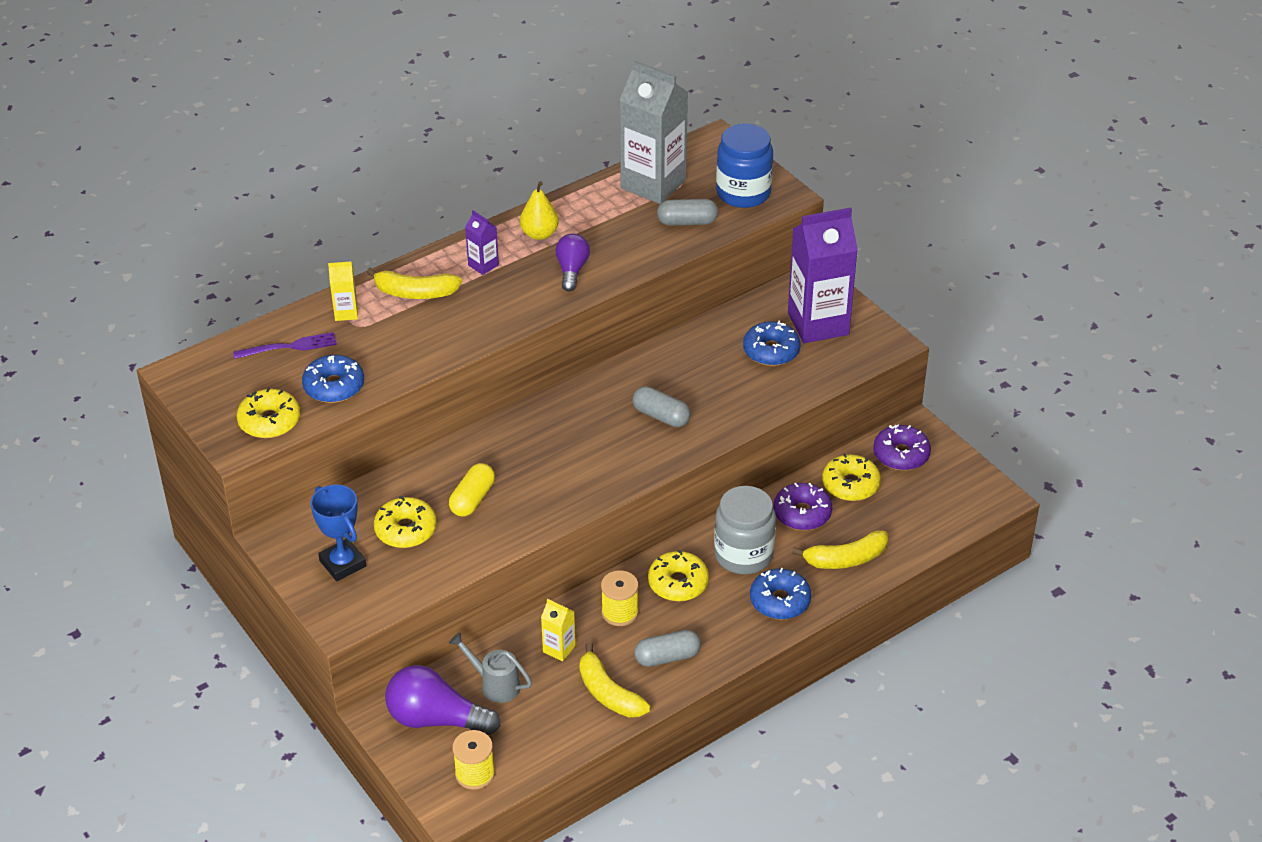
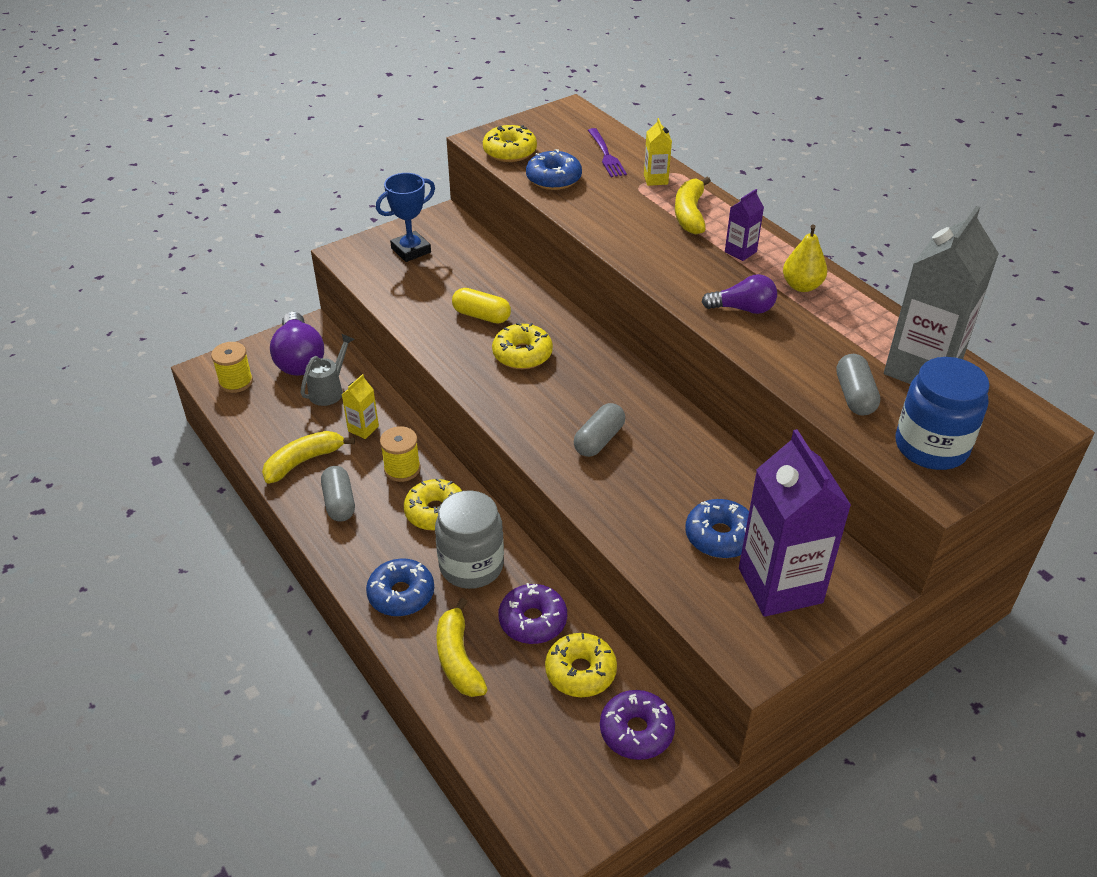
camera: 90 degrees right, 0 degrees up
yellow donut [374,496,437,548] -> yellow donut moved to [492,323,553,369]
purple light bulb [385,665,501,735] -> purple light bulb turned 150 degrees clockwise [270,312,324,376]

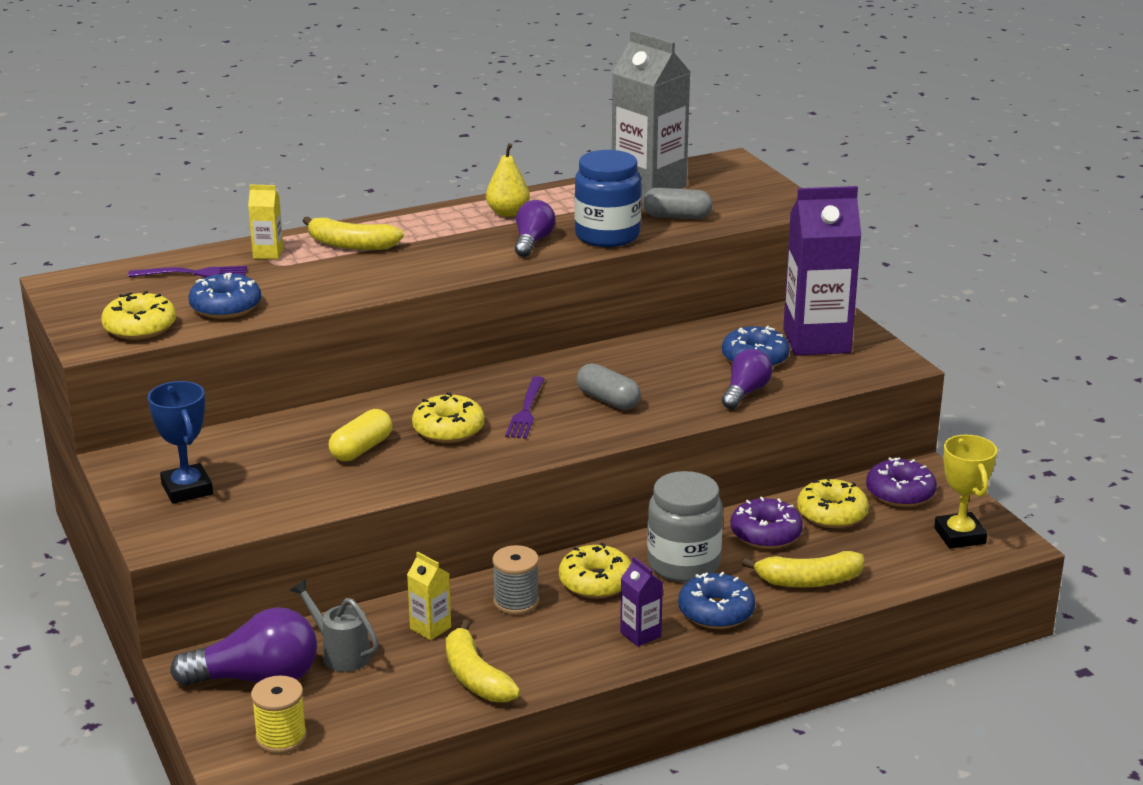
camera: 80 degrees left, 15 degrees down
grey capsule [321,466,355,522] -> none
yellow spool [380,426,421,482] -> grey spool [492,545,539,615]
purple carton [725,189,764,261] -> purple carton moved to [620,557,663,647]
blue jar [896,357,990,470] -> blue jar moved to [574,150,641,247]
none -> purple fork [505,376,544,439]
none -> purple light bulb [722,349,773,409]
none -> yellow trophy [934,435,997,548]

